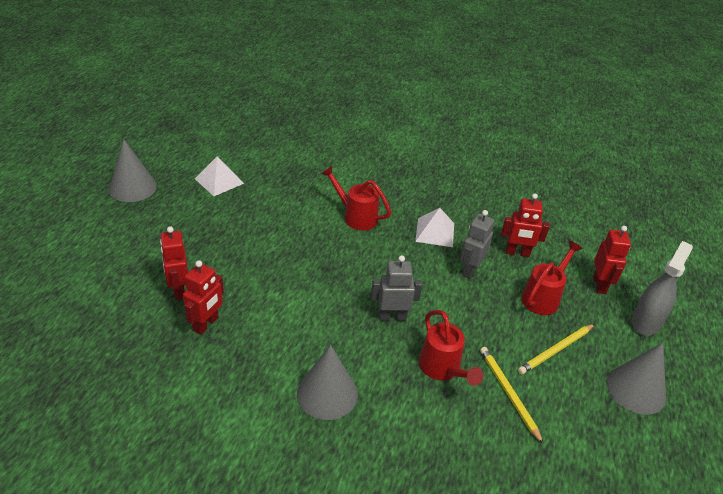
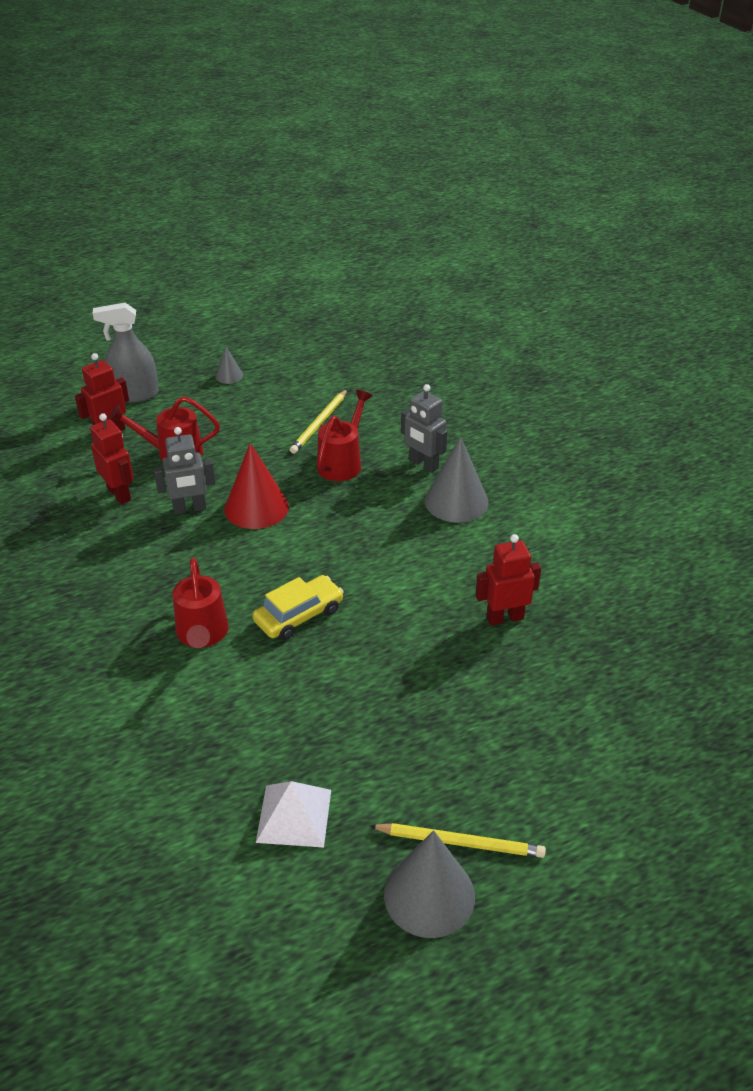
camera: 130 degrees left, 0 degrees up
red robot [160,226,188,300] -> none
grey robot [371,255,422,321] -> grey robot moved to [401,384,447,473]
white pyramid [415,208,454,247] -> none
yellow pencil [518,324,595,374] -> yellow pencil moved to [370,823,546,858]
grey cone [607,343,666,415] -> grey cone [215,346,243,384], size x0.50
none -> red cone [224,443,289,529]
none -> yellow car [253,575,344,640]

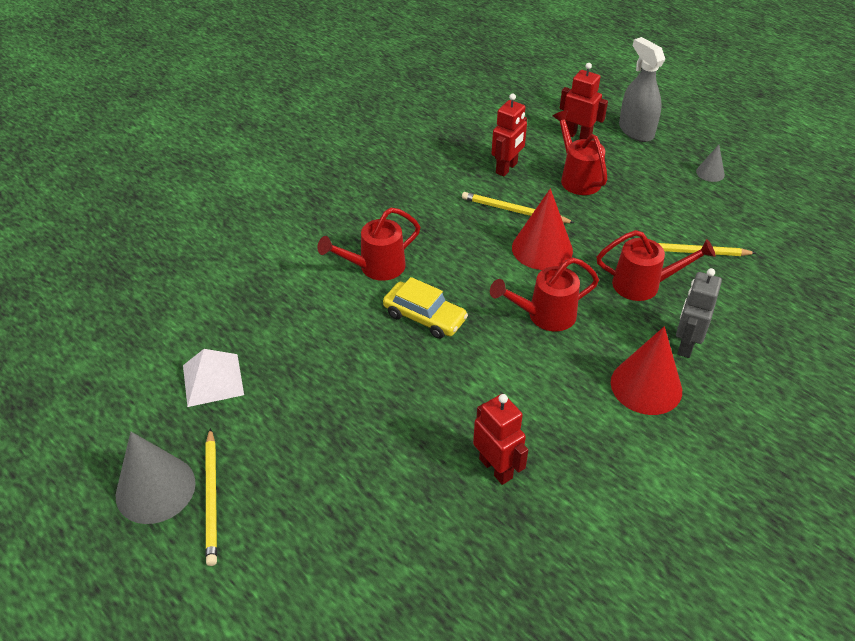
camera: 70 degrees right, 5 degrees up
grey robot [154,427,215,515] -> yellow pencil [462,192,575,223]
grey cone [425,437,488,523] -> red cone [611,326,682,415]
none -> red watering can [490,257,599,331]

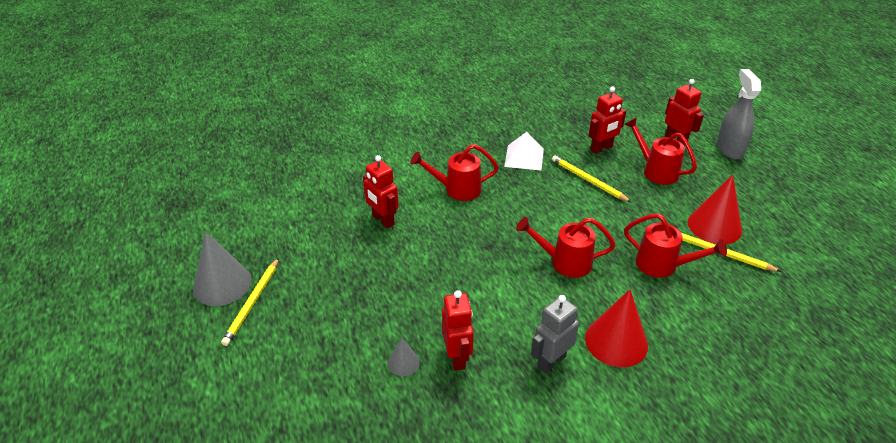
camera: 25 degrees right, 5 degrees down
white pyramid [183,349,244,407] -> white pyramid moved to [504,132,544,170]
yellow car [383,277,468,339] -> none
red cone [512,188,573,270] -> red cone moved to [688,175,742,244]
red watering can [553,110,607,195] -> red watering can turned 45 degrees counterclockwise [624,117,697,185]
grey robot [676,268,722,358] -> grey robot moved to [531,295,579,374]
grey cone [696,145,725,182] -> grey cone moved to [388,338,420,376]
none -> red robot [363,155,399,228]

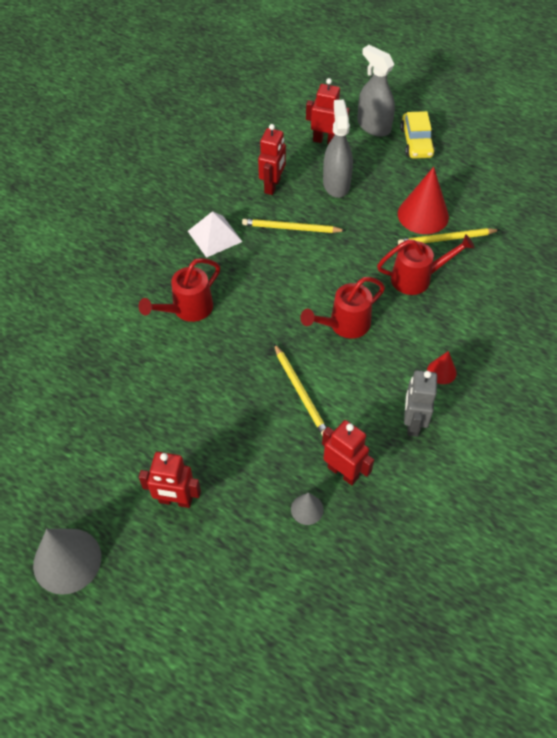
camera: 40 degrees left, 15 degrees up
yellow pencil [221,258,279,346] -> yellow pencil moved to [274,344,327,436]
red robot [363,155,399,228] -> red robot moved to [139,452,201,508]
red cone [585,289,648,367] -> red cone [427,351,457,384], size x0.50
red watering can [624,117,697,185] -> grey spray bottle [323,100,353,198]
none -> yellow car [400,111,435,159]

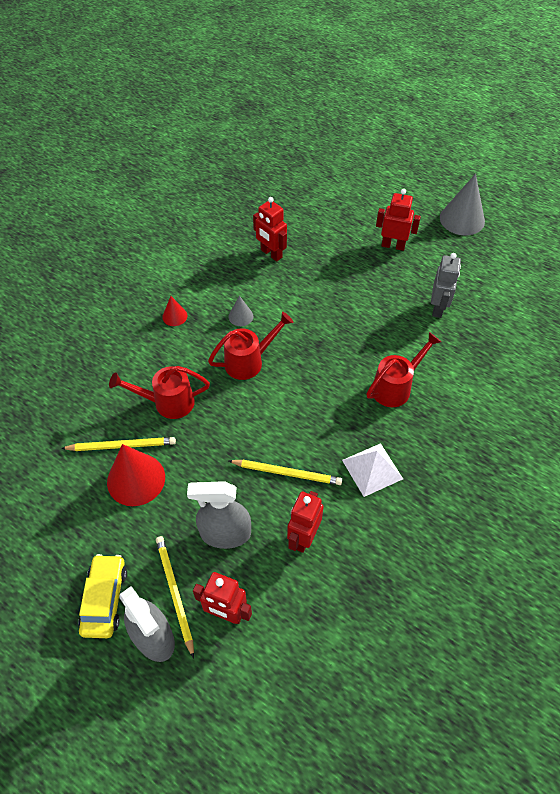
camera: 175 degrees left, 0 degrees up
yellow pencil [274,344,327,436] -> yellow pencil moved to [156,536,194,658]
grey cone [291,492,324,525] -> grey cone moved to [229,296,254,326]
grey spray bottle [323,100,353,198] -> grey spray bottle turned 90 degrees clockwise [187,481,251,549]
grey robot [404,370,437,437] -> grey robot moved to [431,253,461,318]

